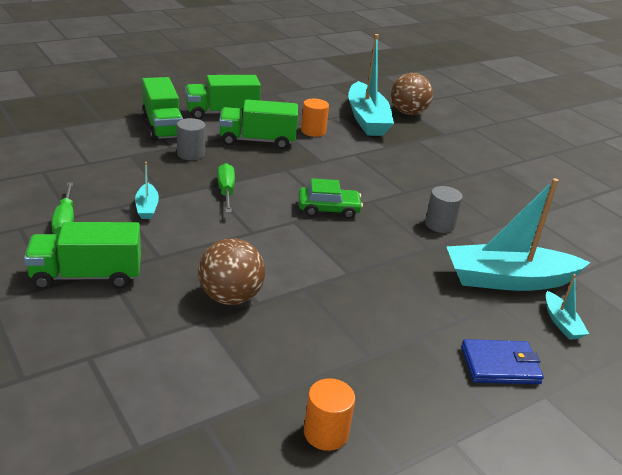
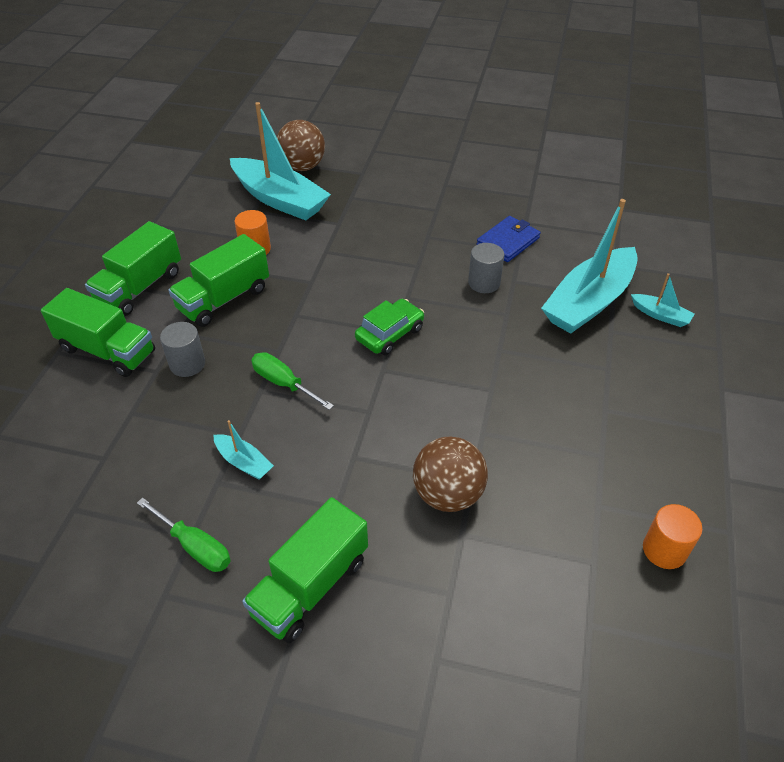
camera: 40 degrees left, 15 degrees up
blue wallet [461,339,544,384] -> blue wallet moved to [477,216,541,262]

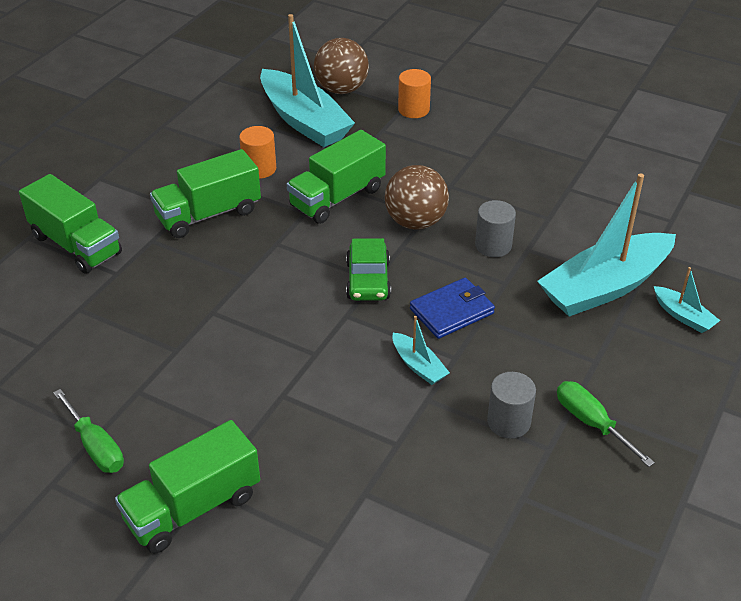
camera: 15 degrees right, 5 degrees down
green truck [85,221,181,316] -> green truck moved to [287,130,386,224]
grey cylinder [160,322,205,377] -> grey cylinder moved to [487,372,536,439]
turquoise boat [213,420,274,480] -> turquoise boat moved to [392,316,450,385]
green screwdriver [251,352,334,410] -> green screwdriver moved to [557,381,655,467]
green car [355,299,424,355] -> green car turned 120 degrees clockwise [346,238,391,301]
brown ball [413,436,488,512] -> brown ball moved to [385,165,449,230]
blue wallet [477,216,541,262] -> blue wallet moved to [410,278,495,339]
orange cylinder [643,504,702,569] -> orange cylinder moved to [398,69,431,118]

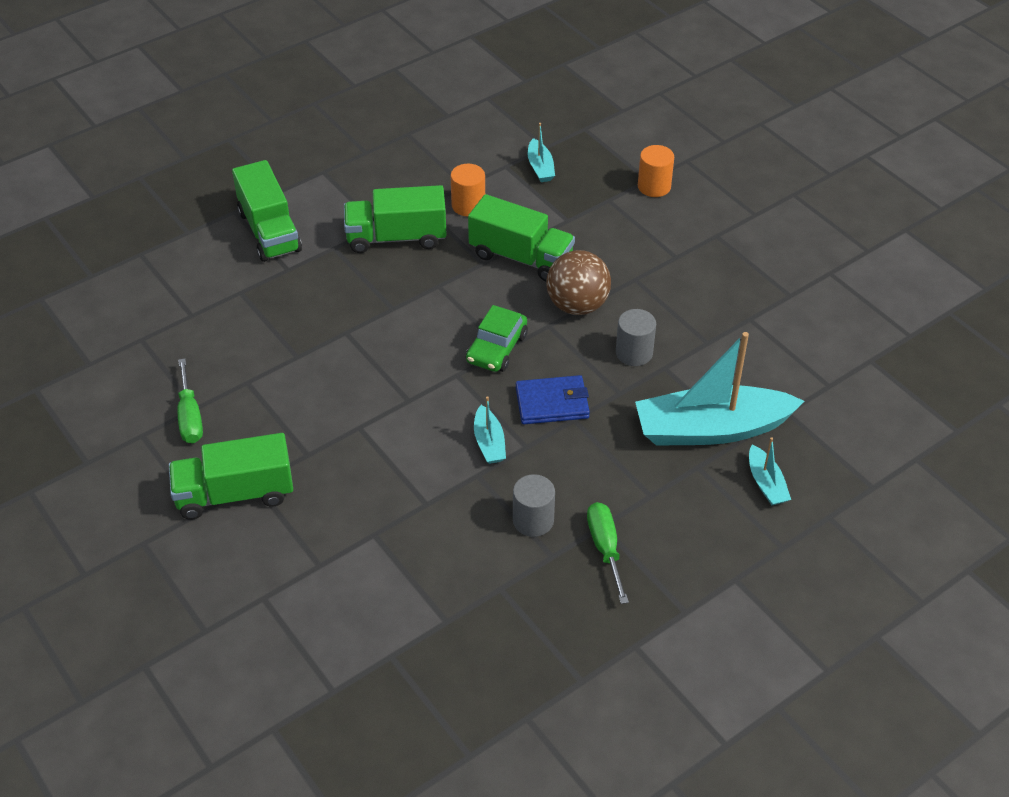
camera: 25 degrees right, 5 degrees up
turquoise boat [260,14,355,147] -> turquoise boat [528,123,555,182], size x0.44
green truck [287,130,386,224] -> green truck turned 135 degrees counterclockwise [468,194,575,281]
brown ball [314,38,369,94] -> none

